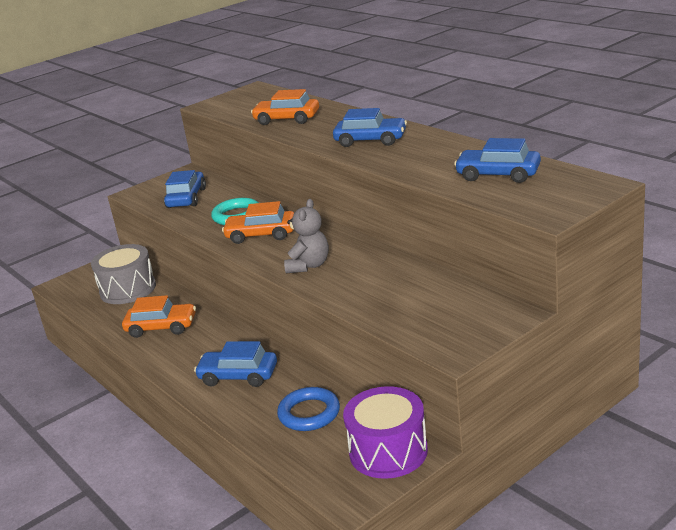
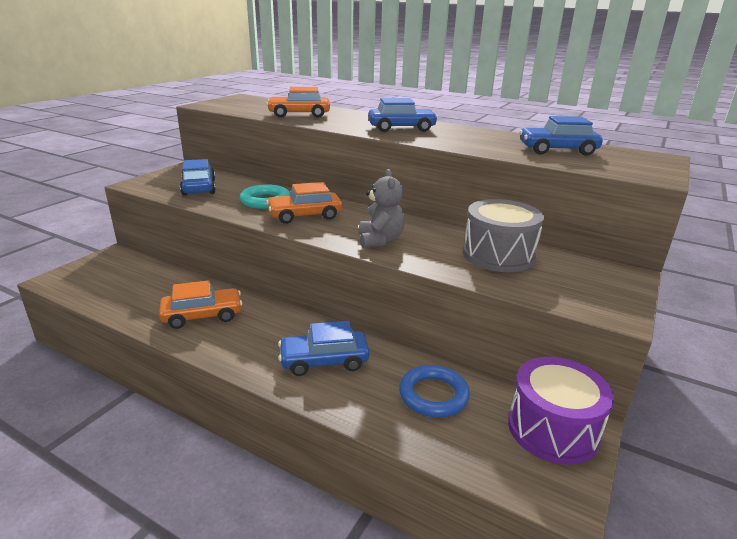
camera: 25 degrees left, 0 degrees up
grey drum [91,244,156,304] -> grey drum moved to [463,199,544,272]

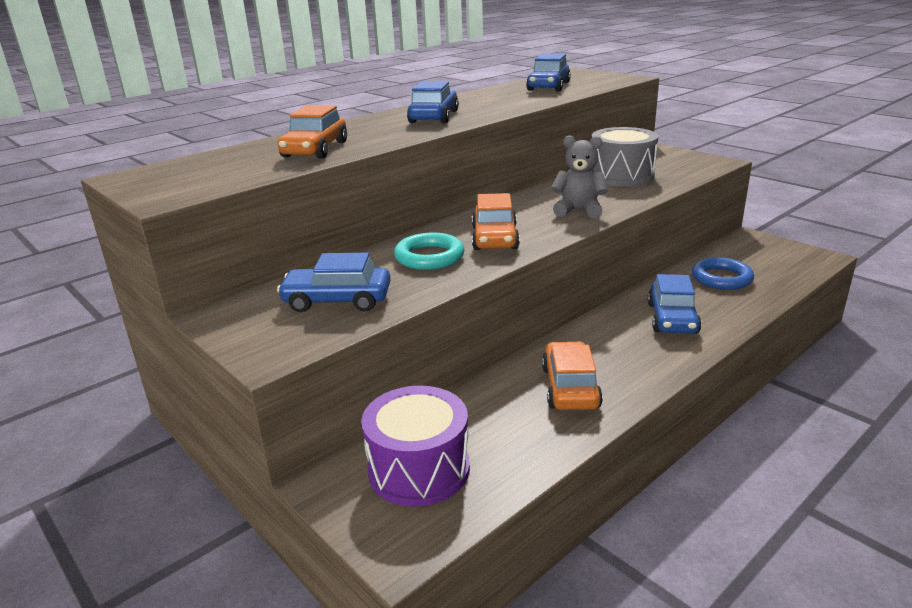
camera: 70 degrees left, 0 degrees up
purple drum [508,357,614,465] -> purple drum moved to [361,386,470,507]

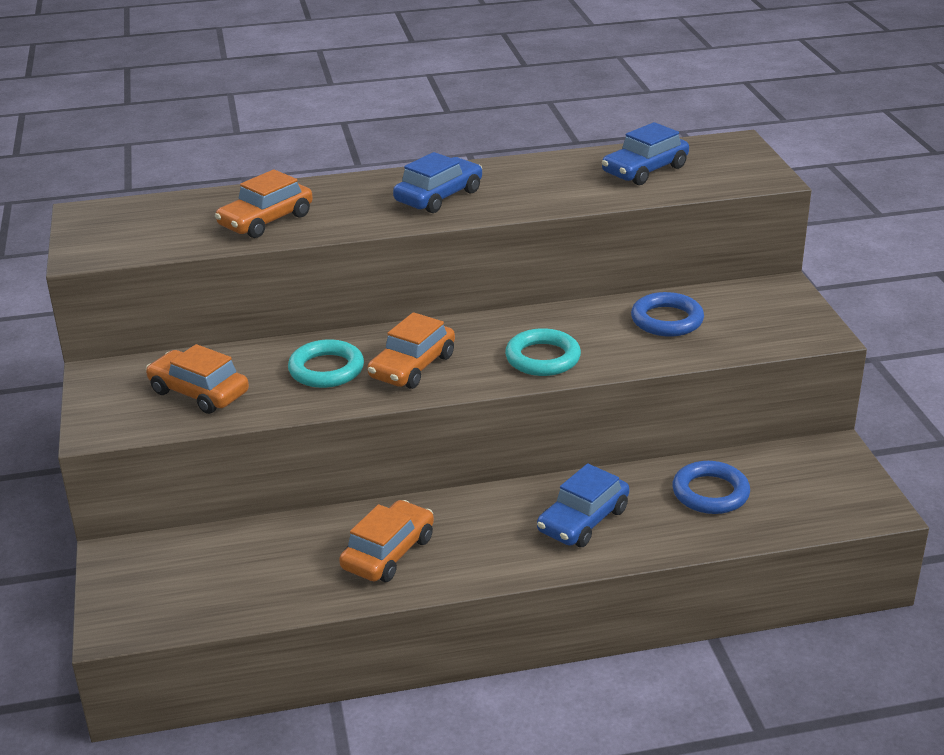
camera: 30 degrees right, 5 degrees up
blue car [277,253,391,312] -> orange car [146,344,249,414]
purple drum [361,386,470,507] -> none
grey teddy bear [551,135,608,219] -> turquoise ring [505,328,581,376]
grey drum [592,127,658,187] -> blue ring [631,292,704,337]

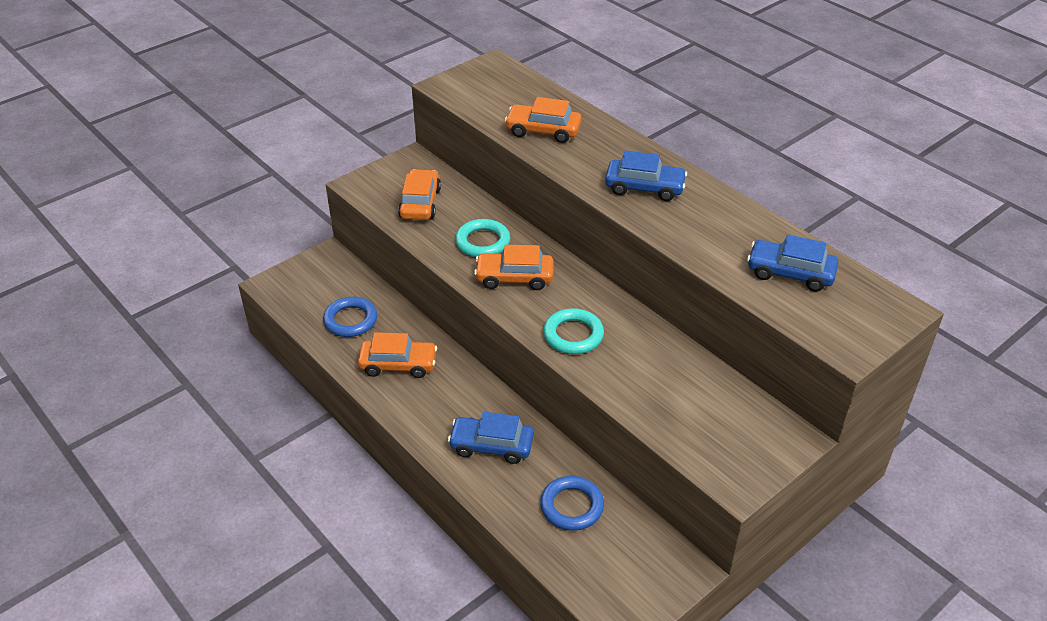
camera: 60 degrees right, 10 degrees up
blue ring [631,292,704,337] -> blue ring moved to [323,297,377,337]

